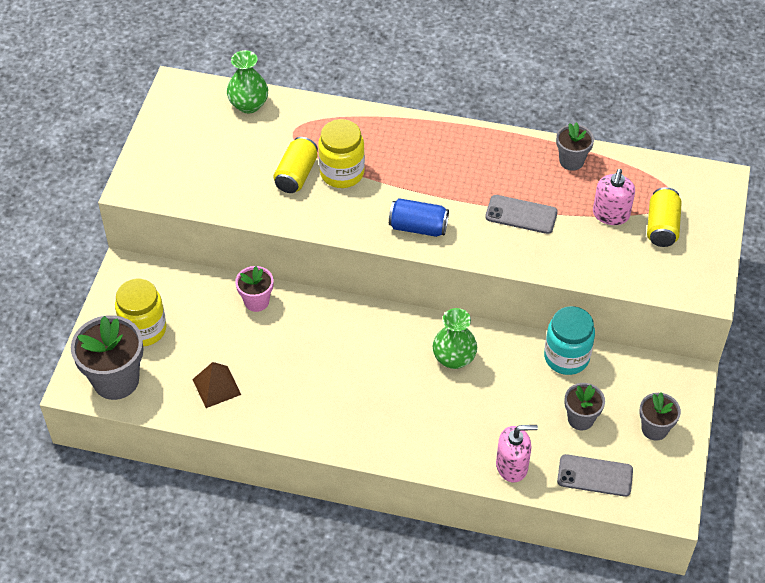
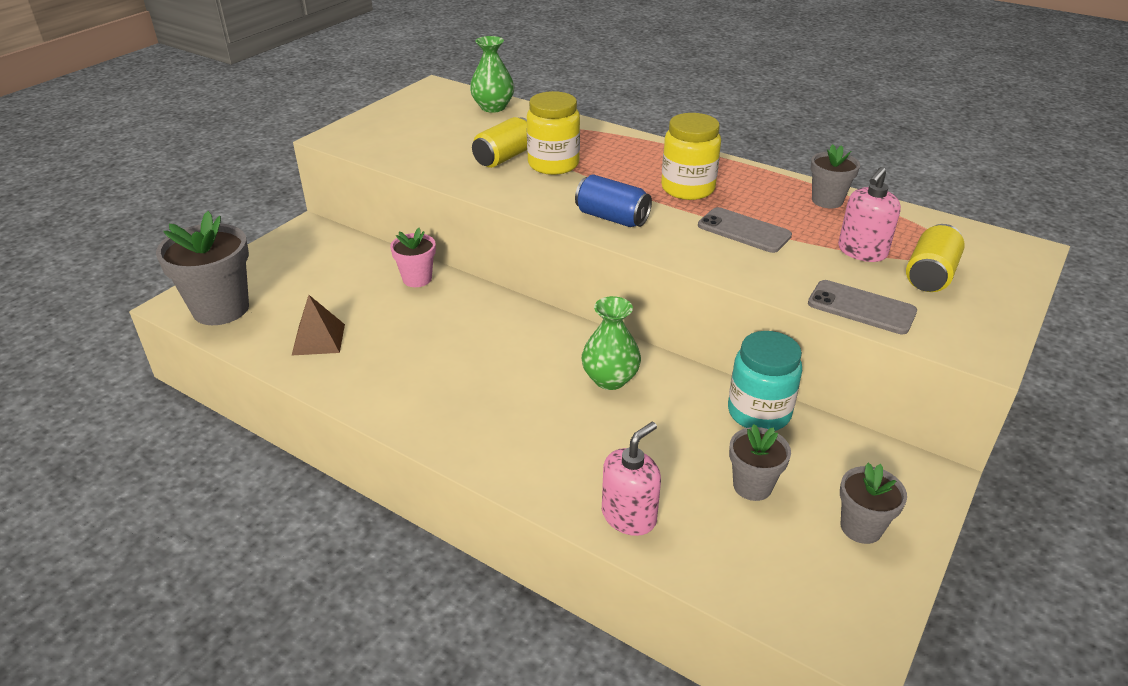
camera: 20 degrees right, 15 degrees down
yellow jar [115,279,166,347] -> yellow jar moved to [661,113,721,200]
pink soap dispenser [496,425,538,482] -> pink soap dispenser turned 60 degrees counterclockwise [602,422,661,536]
grey phone [557,454,633,497] -> grey phone moved to [808,280,917,334]

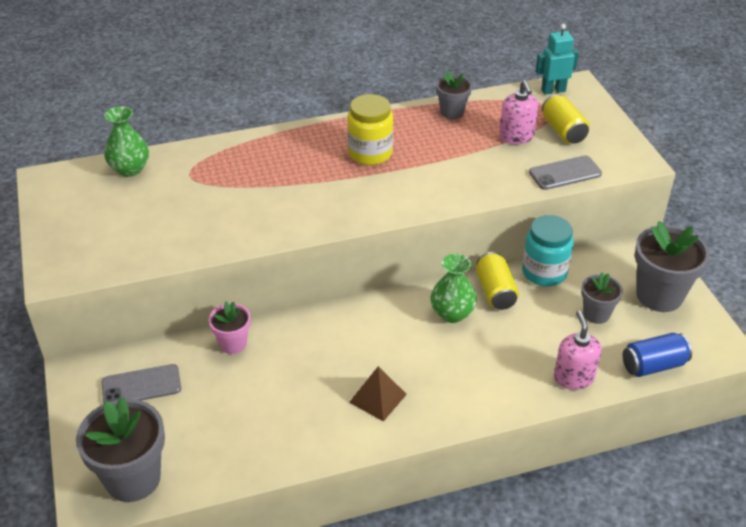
camera: 50 degrees left, 5 degrees up
brown pyramid [291,295,345,356] -> brown pyramid moved to [349,366,407,422]
yellow can [472,117,527,168] -> yellow can moved to [476,252,519,310]
yellow jar [527,91,580,175] -> none
blue can [575,174,652,227] -> blue can moved to [623,333,692,377]
grey phone [698,207,792,253] -> grey phone moved to [102,364,181,404]
grey flower pot [840,462,907,544] -> grey flower pot [635,221,710,312], size x1.78
none -> turquoise robot [536,24,579,94]

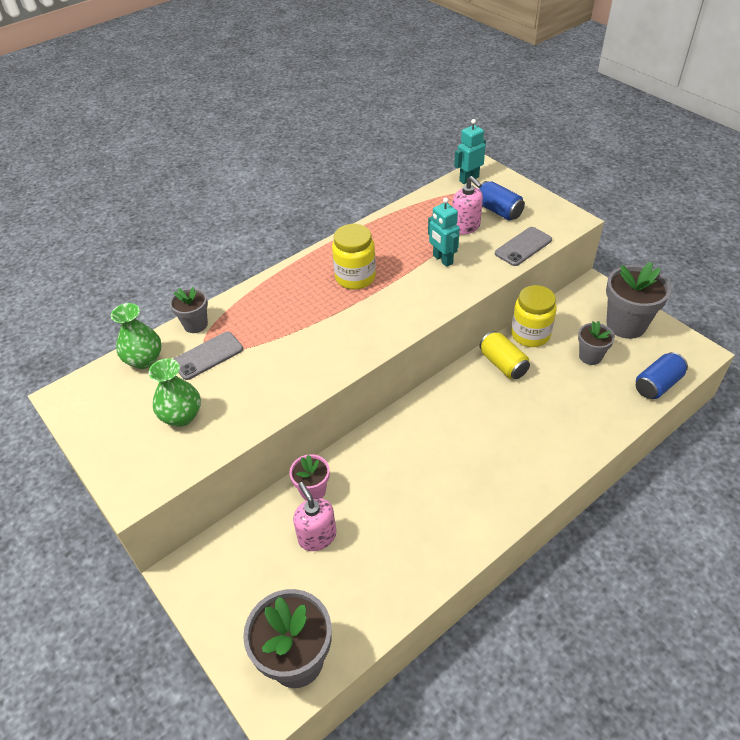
camera: 20 degrees left, 5 degrees up
grey phone [102,364,181,404] -> grey phone moved to [174,332,243,380]
brown pyramid [349,366,407,422] -> none
green vase [431,253,477,323] -> green vase moved to [148,358,201,427]
grey flower pot [436,71,472,119] -> grey flower pot moved to [170,287,208,333]
turquoise jar [522,215,574,286] -> yellow jar [511,285,557,347]
yellow can [542,94,589,144] -> blue can [478,181,525,220]
pink soap dispenser [554,311,602,390] -> pink soap dispenser moved to [293,482,337,551]
none -> turquoise robot [428,198,460,267]

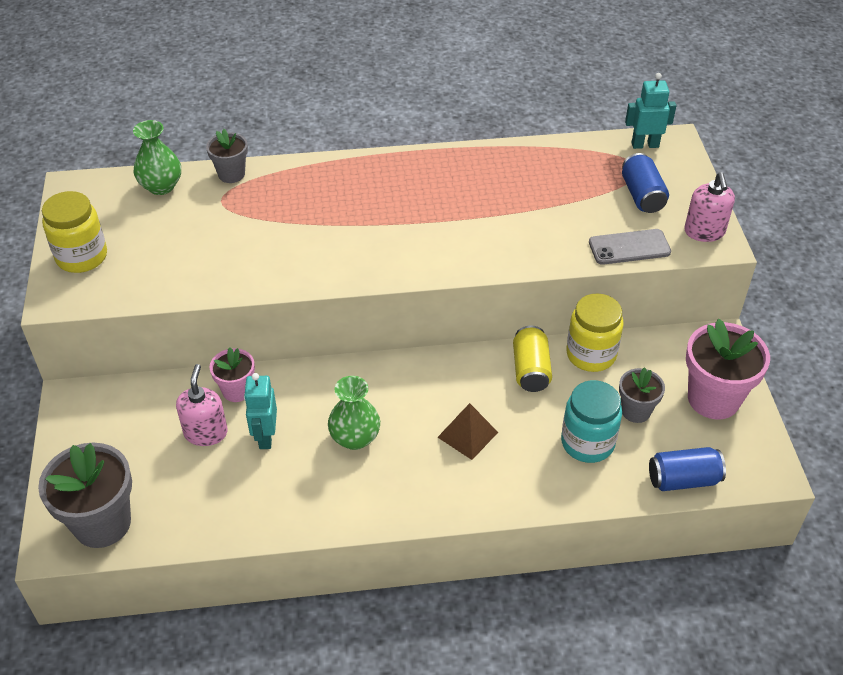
camera: 30 degrees right, 0 degrees up
green vase [148,358,201,427] -> green vase moved to [328,376,380,450]
grey phone [174,332,243,380] -> none
yellow jar [332,224,376,289] -> yellow jar moved to [42,191,107,273]
turquoise robot [428,198,460,267] -> turquoise robot moved to [244,373,277,449]
pink soap dispenser [452,176,483,234] -> pink soap dispenser moved to [684,172,735,242]
grey flower pot [606,262,671,339] -> pink flower pot [686,319,770,419]
none -> brown pyramid [437,403,498,460]
none -> turquoise jar [561,380,622,463]

